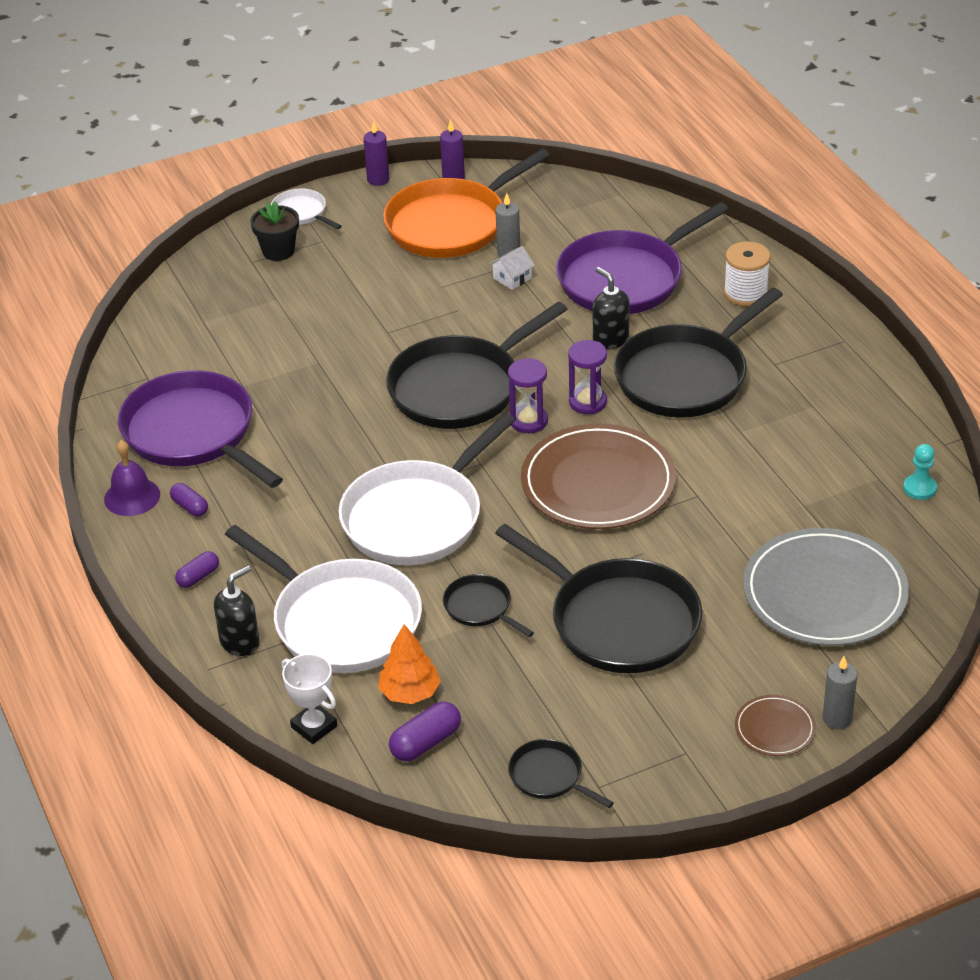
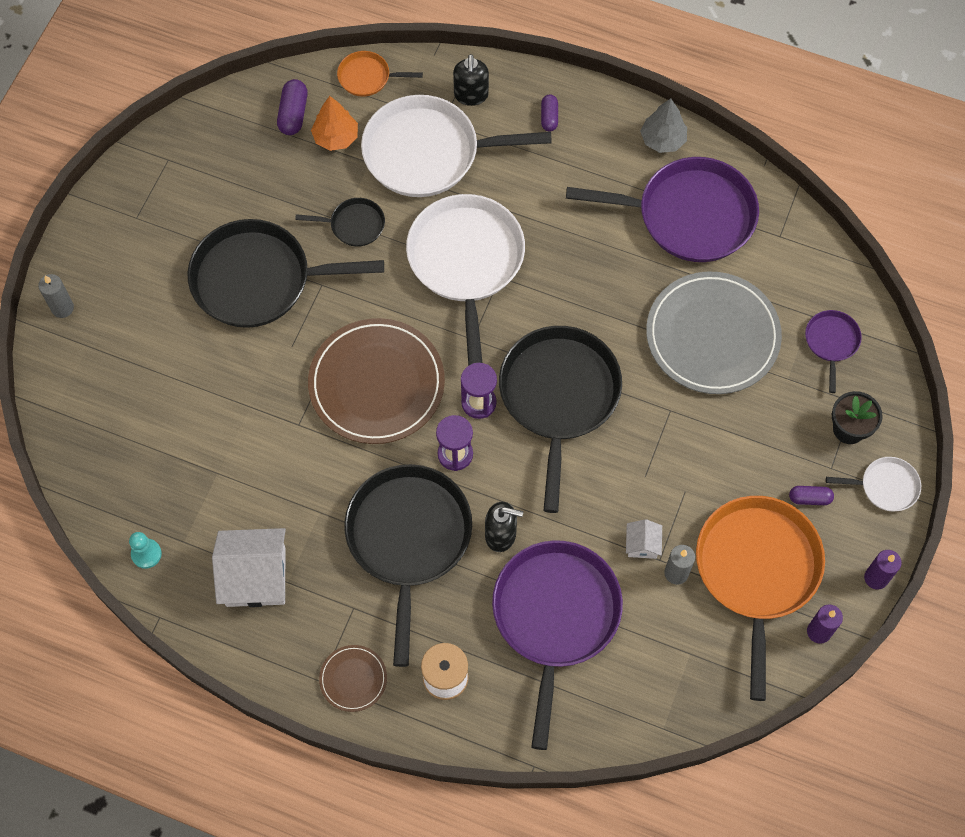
camera: 135 degrees right, 25 degrees up
purple bell [104,440,160,516] -> grey tree [640,98,687,153]
purple capsule [170,483,208,517] -> purple capsule moved to [789,486,834,505]
white trophy [282,654,337,744] -> orange pan [337,51,423,97]
black pan [508,739,614,808] -> none
brown plate [735,695,816,756] -> brown plate moved to [319,645,387,712]
grey plate [743,528,909,646] -> grey plate moved to [646,271,782,394]
none -> white house [212,528,286,607]
none -> purple pan [805,310,862,393]

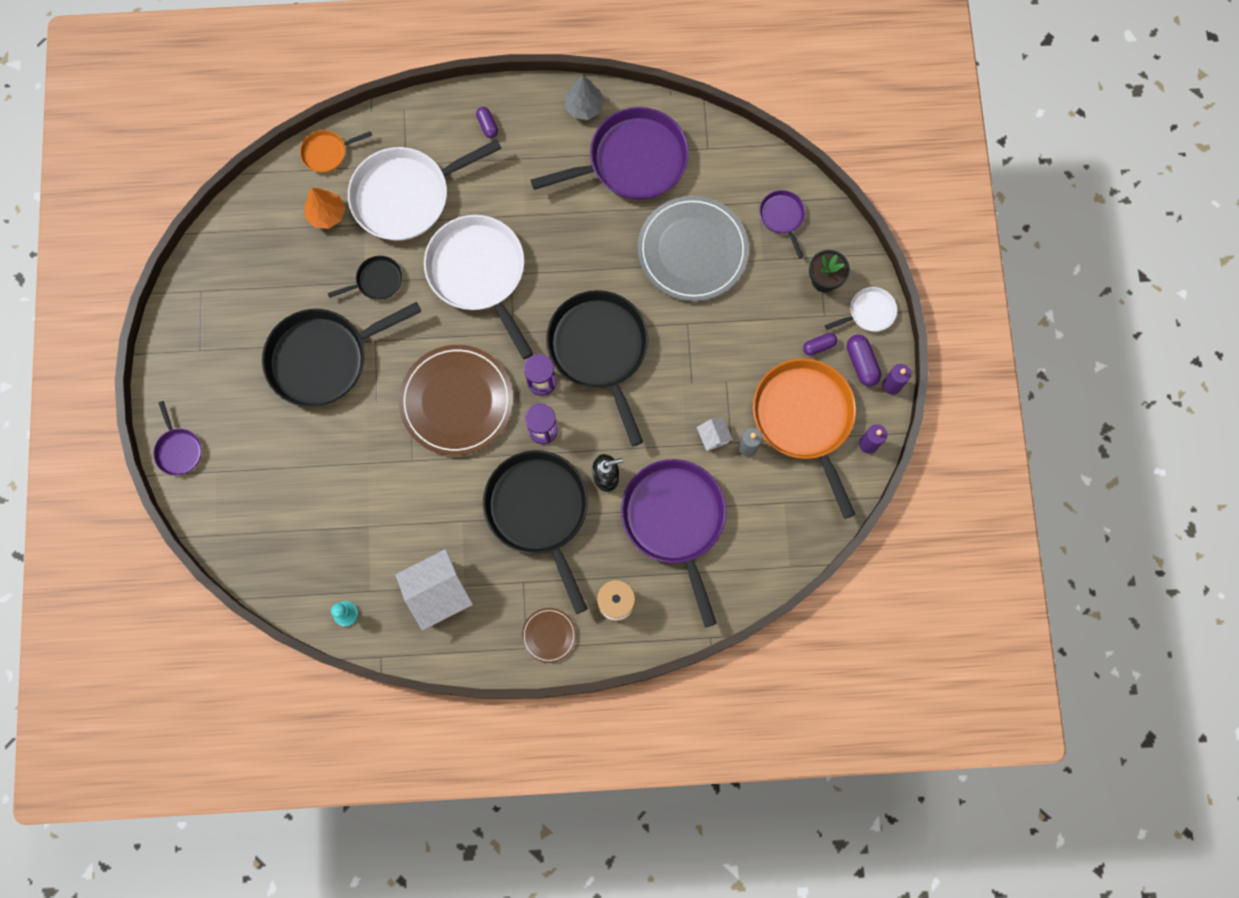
camera: 25 degrees left, 10 degrees up
grey candle [38,274,74,318] -> purple pan [153,401,202,475]
purple capsule [277,79,308,135] -> purple capsule moved to [847,335,881,386]
black soap dispenser [453,54,489,106] -> none

